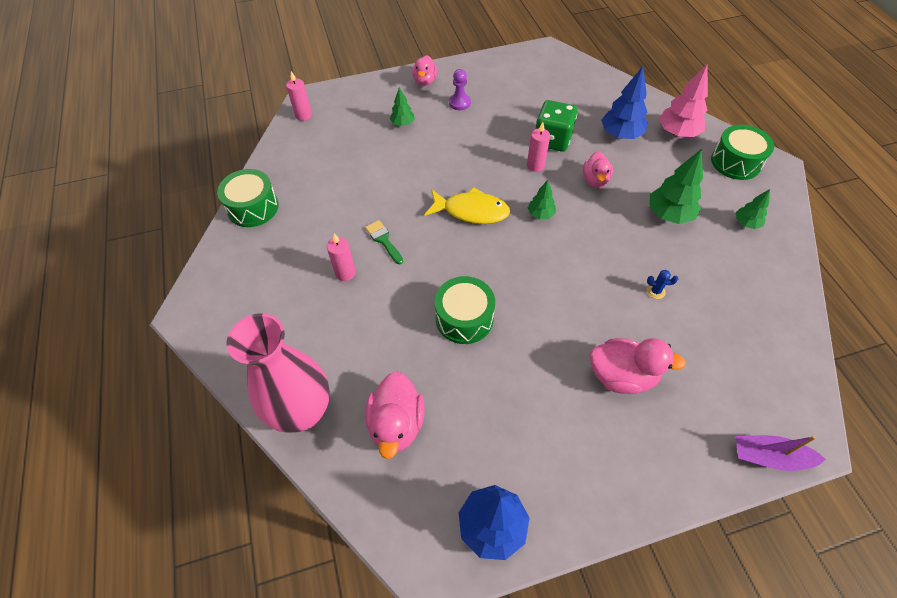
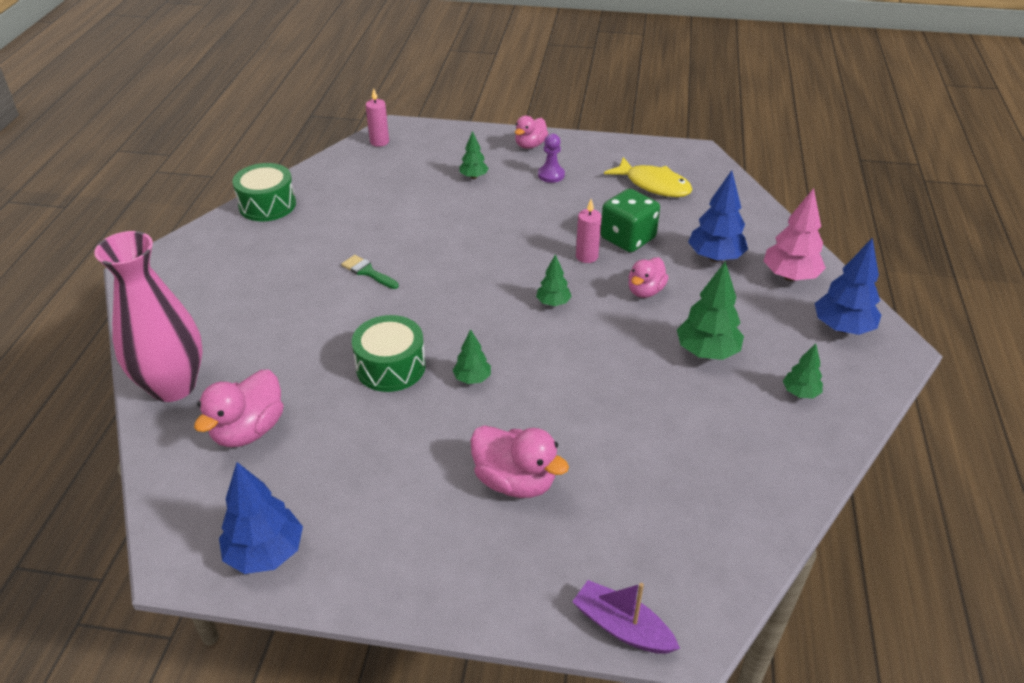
camera: 25 degrees right, 15 degrees down
pink candle [327,233,356,281] -> none
green brush [365,220,403,264] -> green brush turned 45 degrees counterclockwise [341,255,399,289]
yellow fish [425,187,510,224] -> yellow fish moved to [604,157,692,197]
blue cactus [647,270,678,299] -> none
green drum [711,125,774,180] -> blue tree [815,238,881,335]
none -> green tree [453,329,491,384]

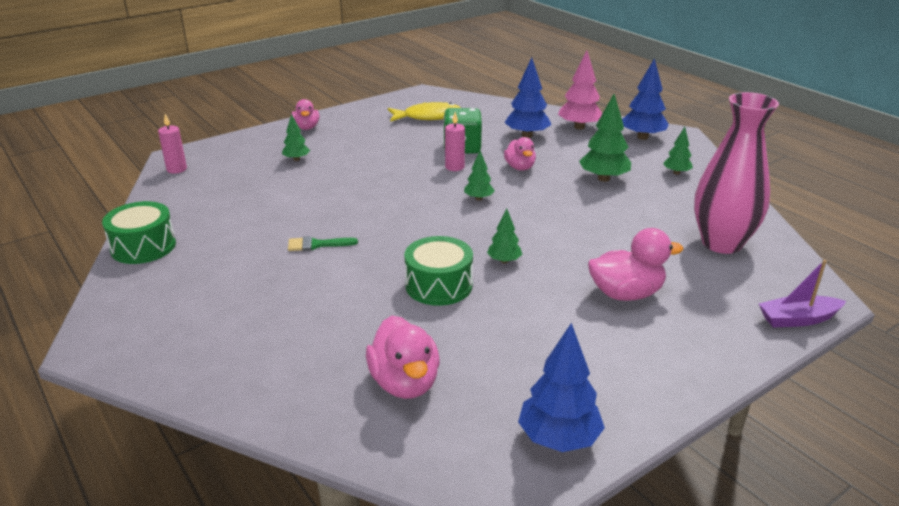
camera: 45 degrees left, 10 degrees down
pink vase [94,231,202,402] -> pink vase moved to [694,92,779,254]
purple pawn [538,134,565,183] -> none

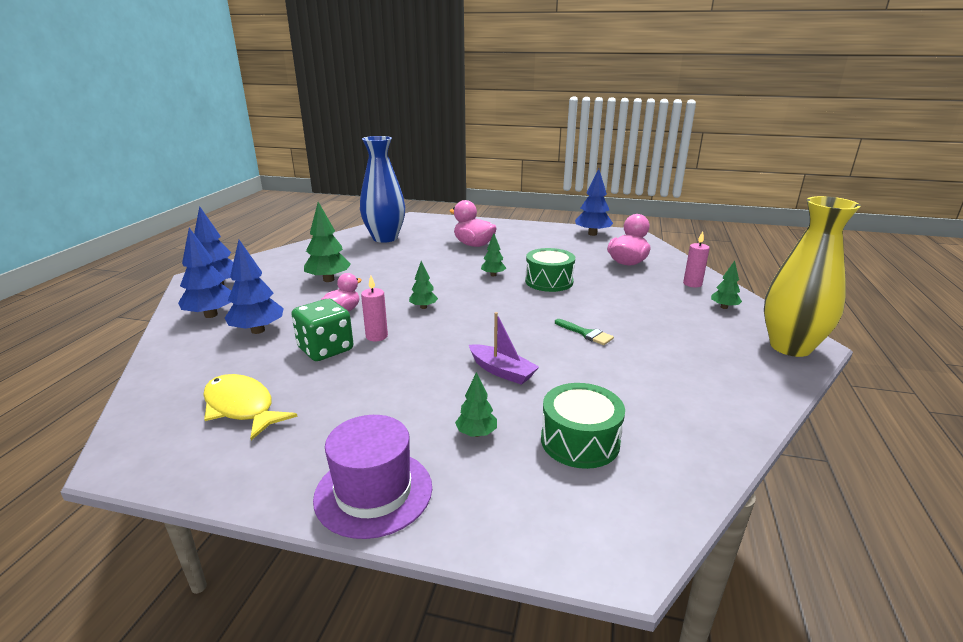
camera: 130 degrees left, 5 degrees down
green drum [102,201,176,264] -> green drum moved to [541,383,625,469]
pink candle [158,114,187,174] -> pink candle moved to [683,231,710,288]
pink duck [292,99,319,130] -> purple hat [313,415,432,539]
pink tree [558,51,602,130] -> blue tree [178,228,231,318]
green tree [663,127,693,175] -> green tree moved to [711,261,742,309]
pink vase [694,92,779,254] -> blue vase [360,136,405,243]
purple boat [759,260,846,328] -> purple boat moved to [469,312,539,385]
none -> yellow vase [764,196,861,357]

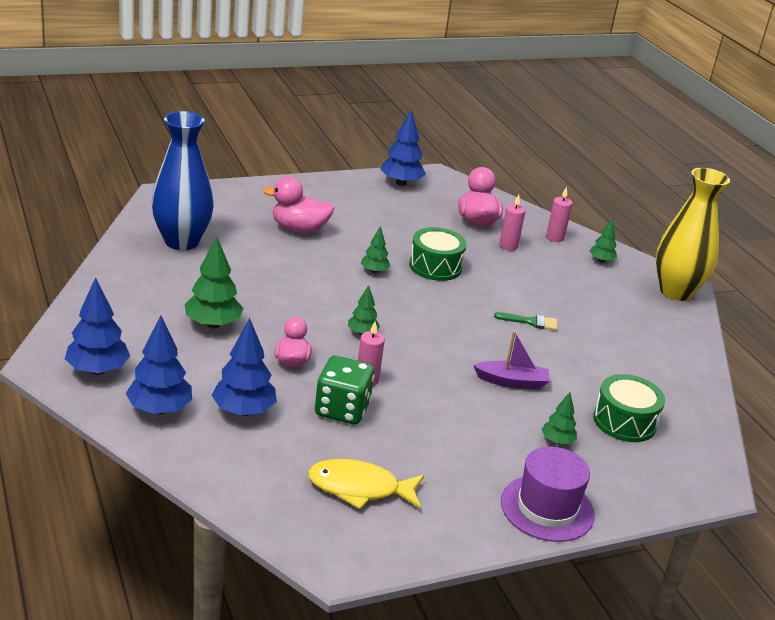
camera: 40 degrees left, 5 degrees up
none -> pink candle [499,195,525,250]

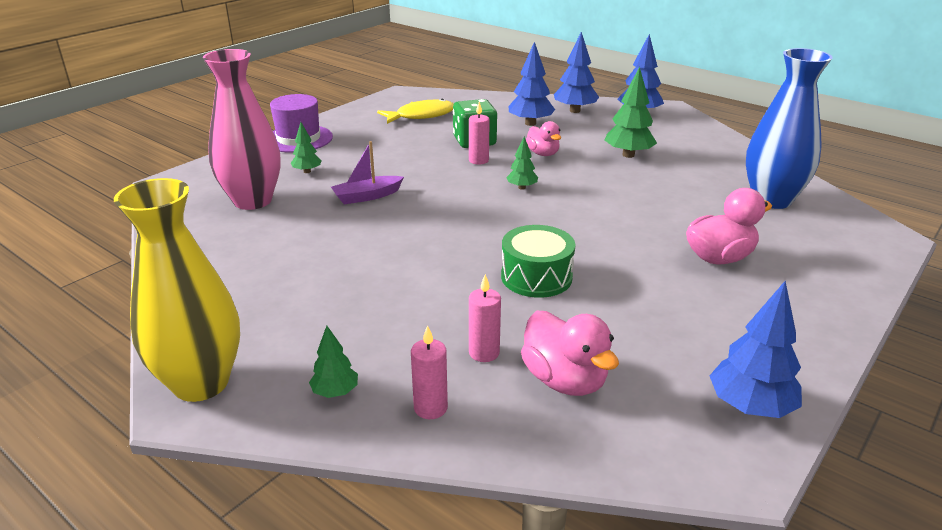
camera: 155 degrees right, 0 degrees up
green tree [361,226,390,273] -> none
green brush [494,312,557,331] -> none
green drum [593,374,665,442] -> pink vase [203,49,281,210]

